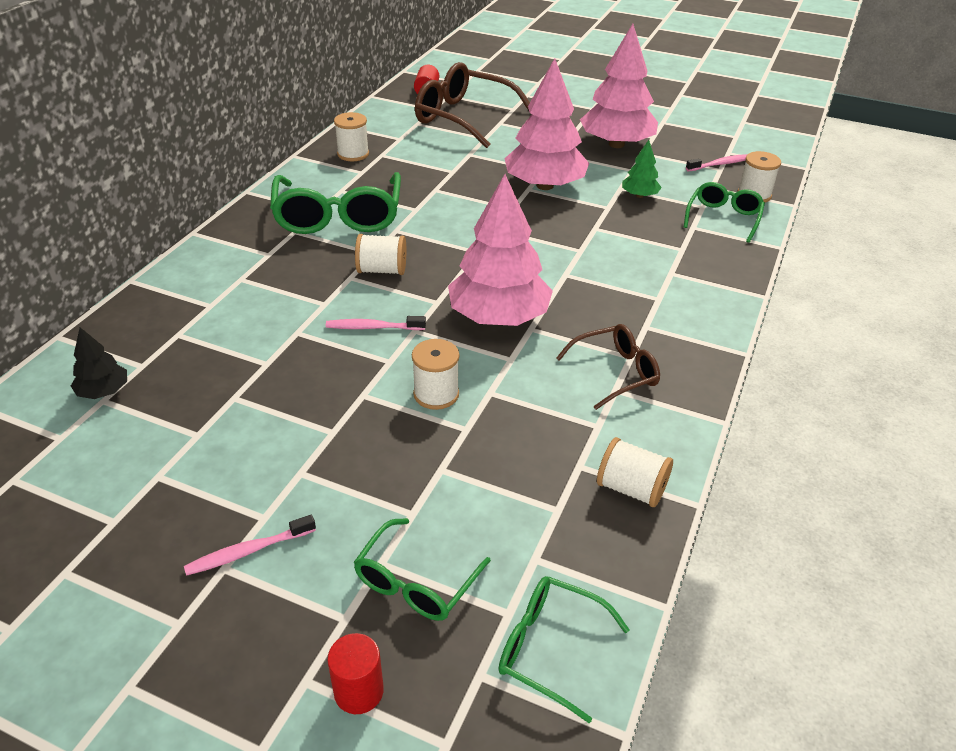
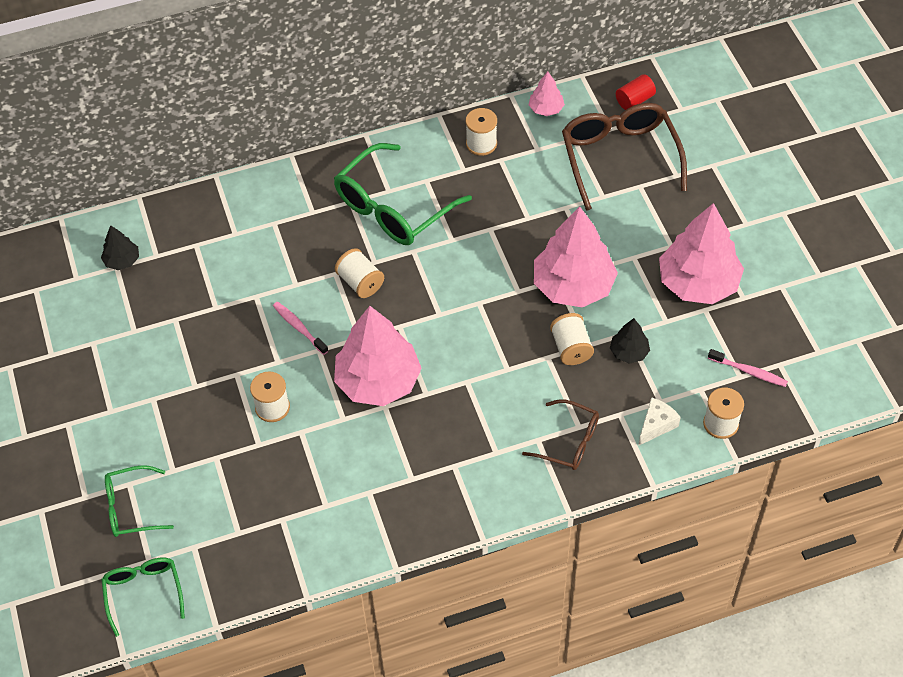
camera: 50 degrees right, 15 degrees up
pink toothbrush [184,515,316,575] -> none
red cylinder [327,633,384,714] -> none
brown glasses [556,324,660,410] -> brown glasses moved to [522,399,599,470]
white spool [597,437,673,507] -> white spool moved to [550,313,594,365]
green tree [622,140,662,198] -> black tree [610,318,650,364]
green glasses [684,182,765,243] -> white cheese [638,397,681,446]
none -> pink tree [529,71,565,116]

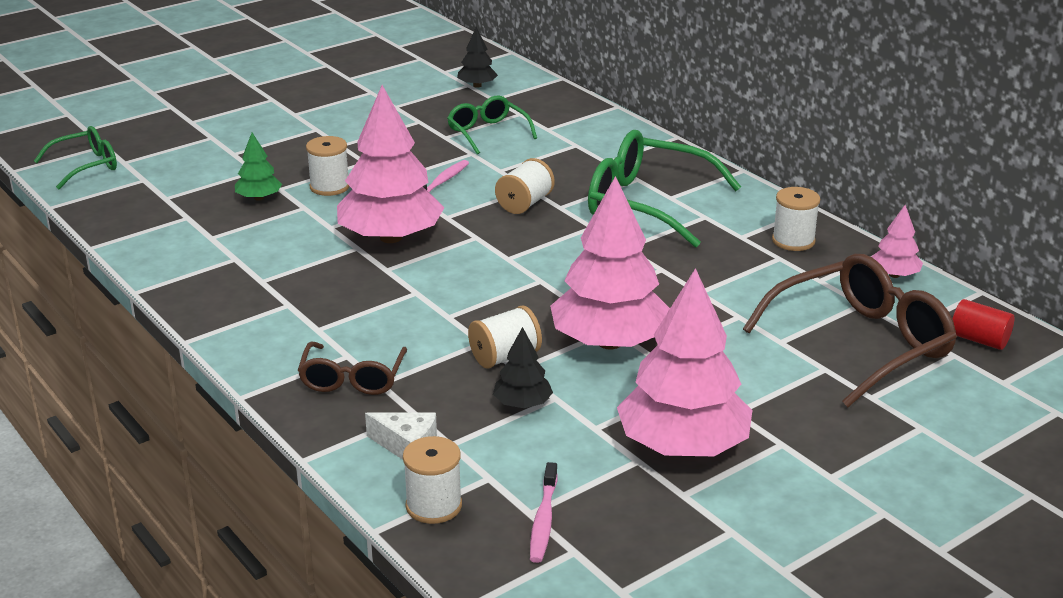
camera: 70 degrees right, 25 degrees down
green glasses [105,465,174,537] -> green glasses moved to [447,95,537,154]
none -> green tree [235,133,282,201]

